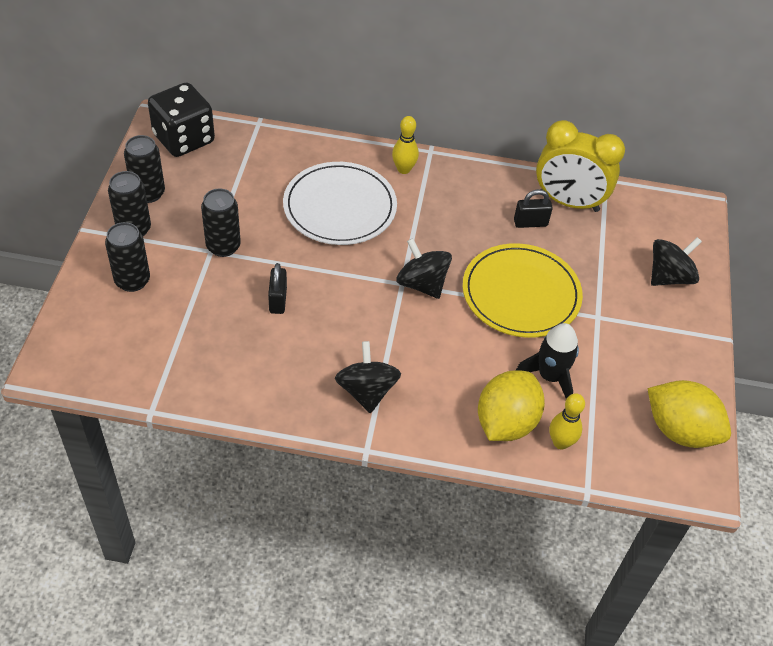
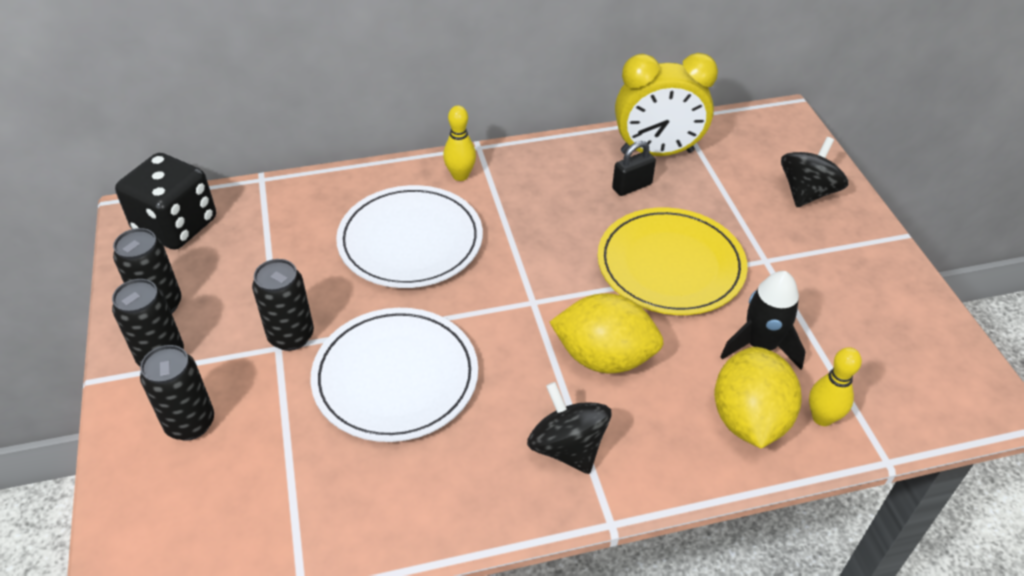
camera: 20 degrees left, 5 degrees down
black padlock [268,263,287,314] -> white plate [310,308,478,442]
black spinning top [396,238,452,299] -> none
yellow lemon [647,380,731,448] -> yellow lemon moved to [550,293,664,373]

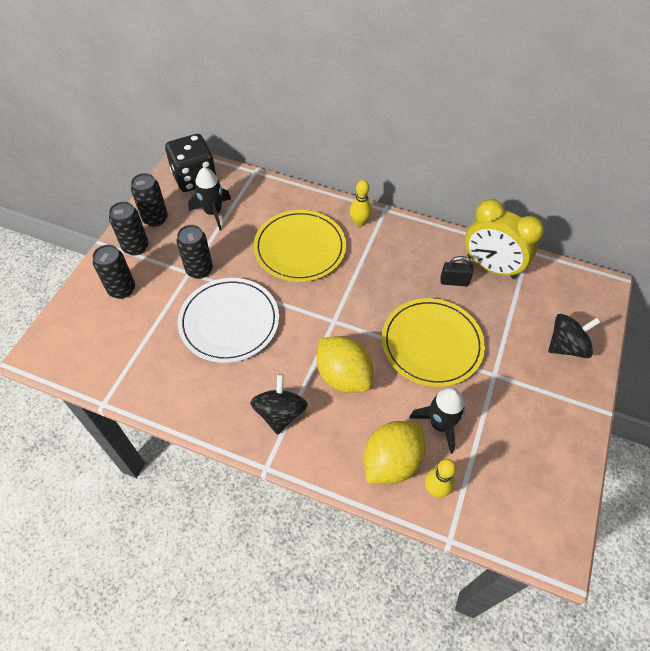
camera: 35 degrees right, 10 degrees up
white plate [336,185,483,288] -> yellow plate [254,210,346,282]
none -> black rocket [188,167,231,230]

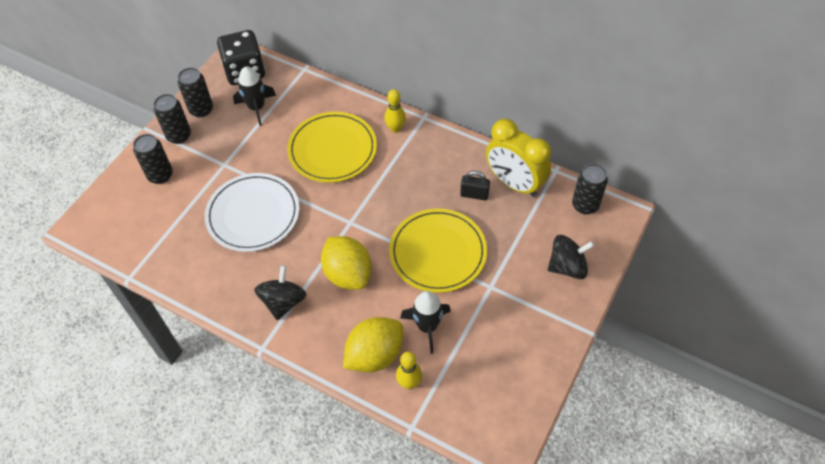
camera: 10 degrees right, 0 degrees up
black can [177,225,213,279] -> black can moved to [572,164,608,215]

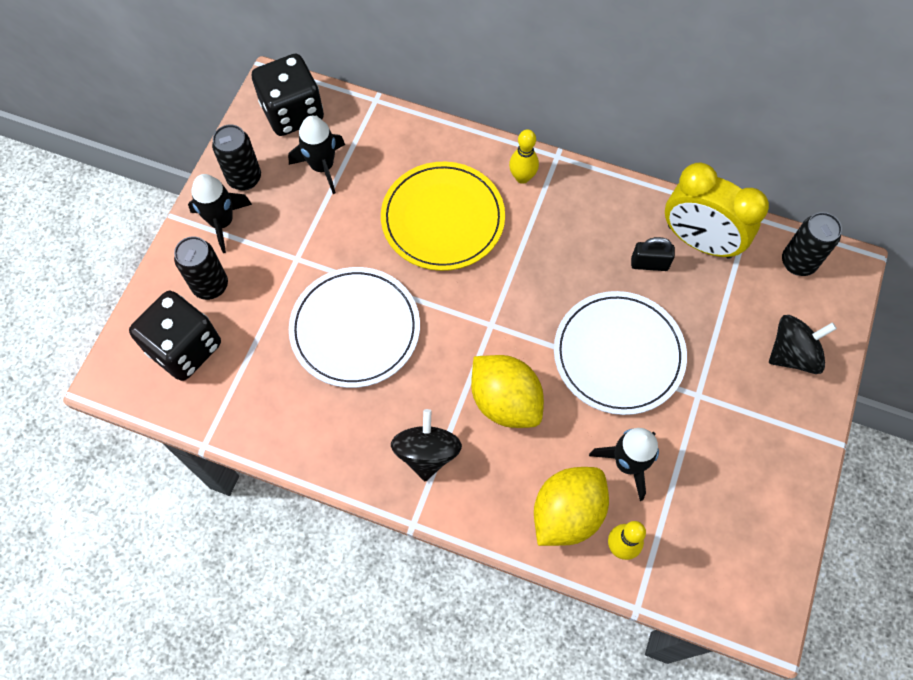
camera: 10 degrees left, 10 degrees up
black can [154,94,191,144] -> black rocket [188,174,252,253]
yellow plate [389,208,487,293] -> white plate [554,291,687,415]
none -> black dice [129,291,221,381]

